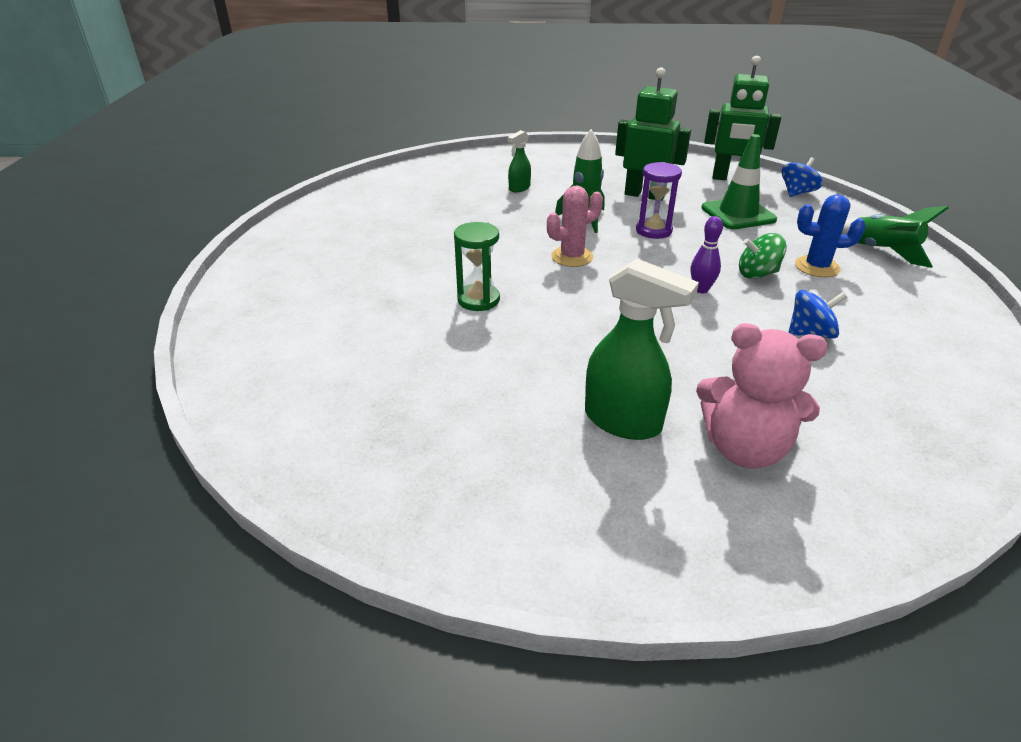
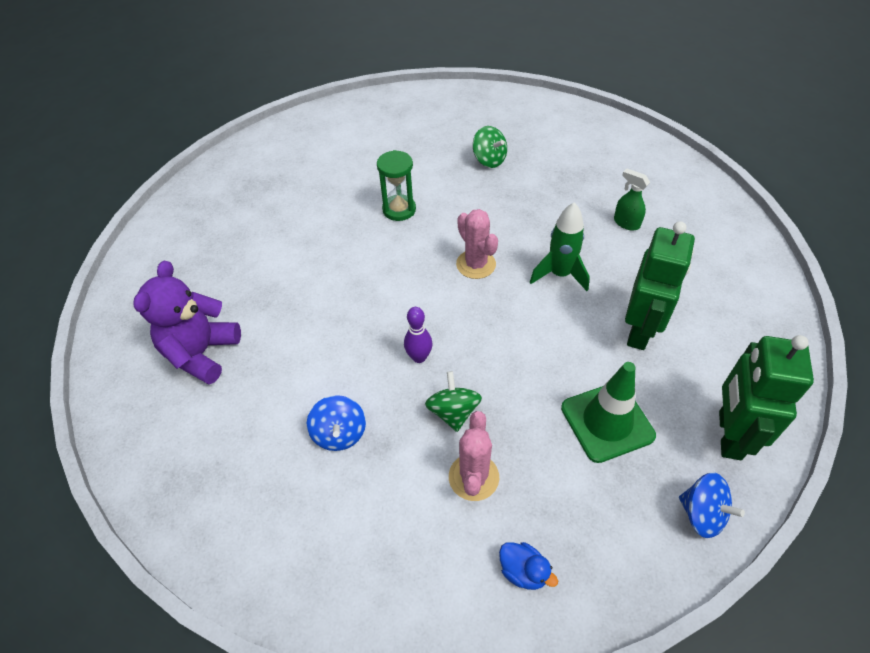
camera: 90 degrees right, 15 degrees up
green spray bottle [585,259,699,440] -> none
purple hourglass [636,162,682,239] -> none
pink teddy bear [696,323,828,469] -> purple teddy bear [133,261,241,384]
blue cactus [795,194,866,277] -> pink cactus [449,411,499,501]
green rocket [842,206,948,268] -> blue duck [499,542,558,590]
none -> green spinning top [473,126,507,168]

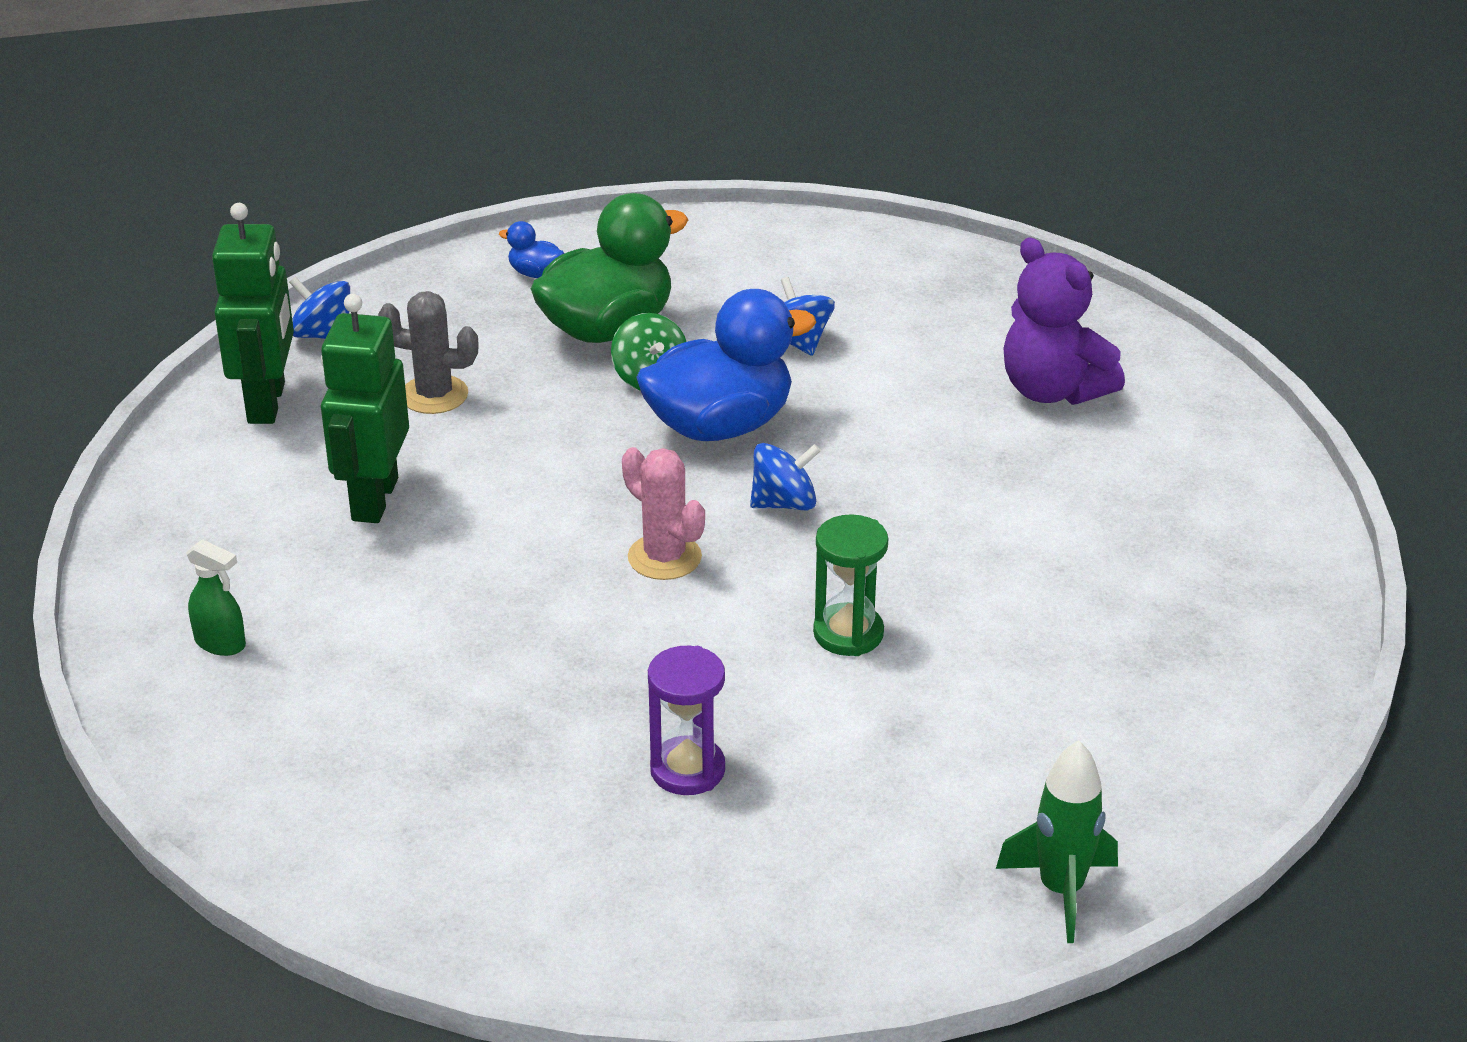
camera: 165 degrees right, 15 degrees down
purple teddy bear [133,261,241,384] -> purple teddy bear turned 135 degrees clockwise [1003,237,1125,405]
purple bowling pin [404,307,433,363] -> blue duck [636,289,816,441]
pink cactus [449,411,499,501] -> green duck [531,193,688,343]
green spinning top [473,126,507,168] -> purple hourglass [648,646,725,795]
green rocket [530,202,590,291] -> green rocket moved to [996,741,1118,943]
green traffic cone [561,362,656,463] -> grey cactus [378,291,479,414]
green spray bottle [614,169,650,231] -> green spray bottle moved to [186,539,246,656]
none -> blue spinning top [750,443,821,511]

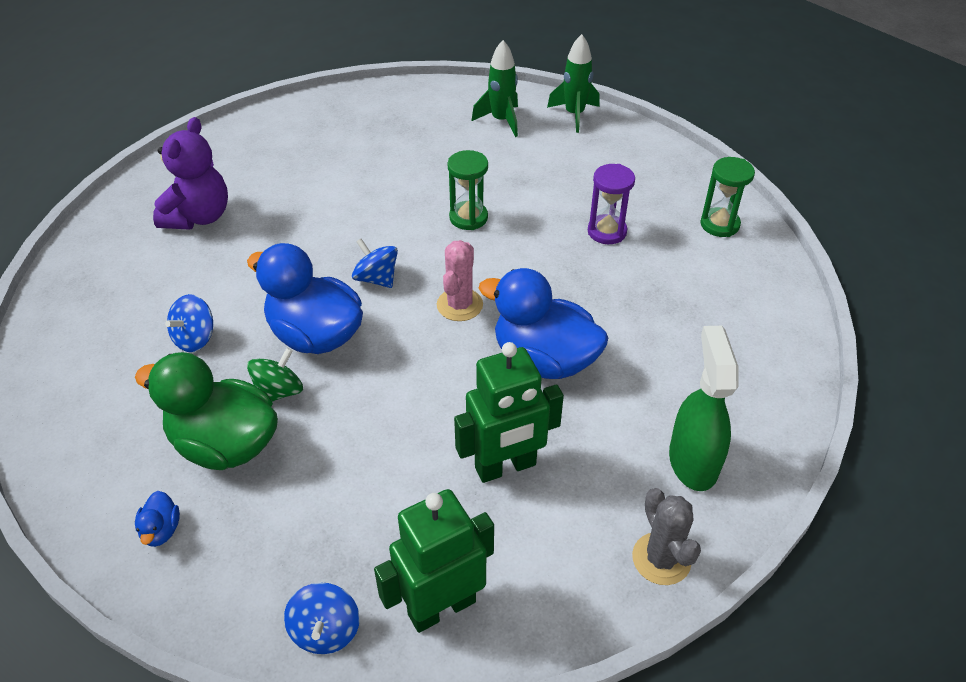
camera: 120 degrees left, 10 degrees up
green spray bottle [186,539,246,656] -> green spray bottle [669,326,739,491], size x1.85
grey cactus [378,291,479,414] -> grey cactus moved to [632,488,701,585]
none -> green rocket [471,40,518,137]
none -> blue duck [479,268,608,379]
none -> green hourglass [700,157,755,237]

